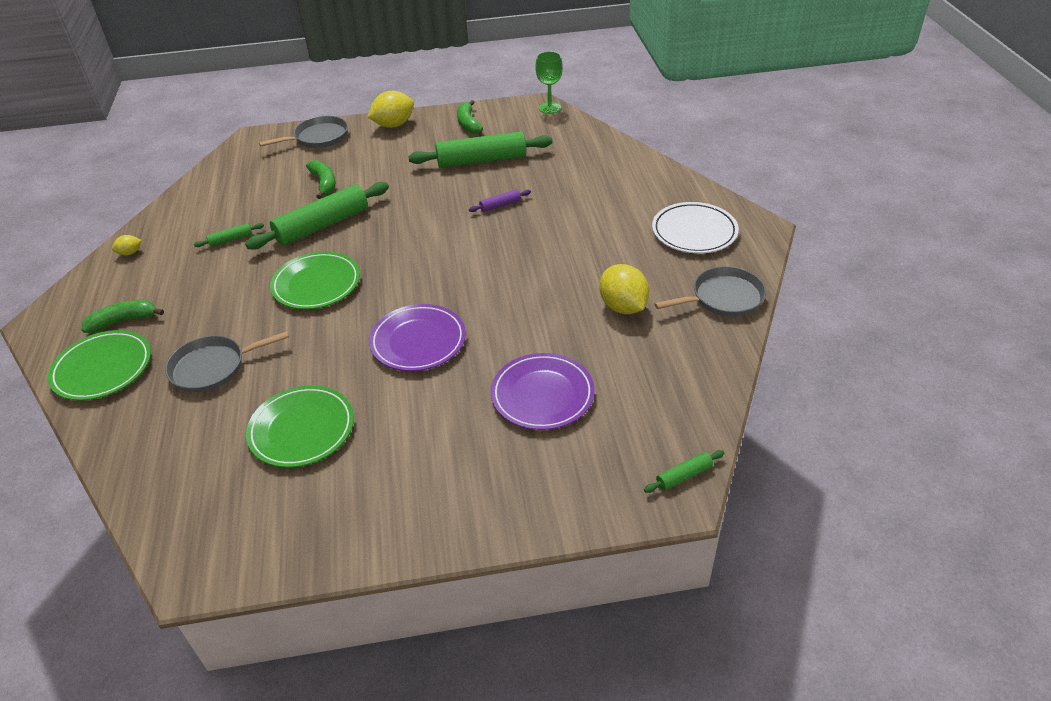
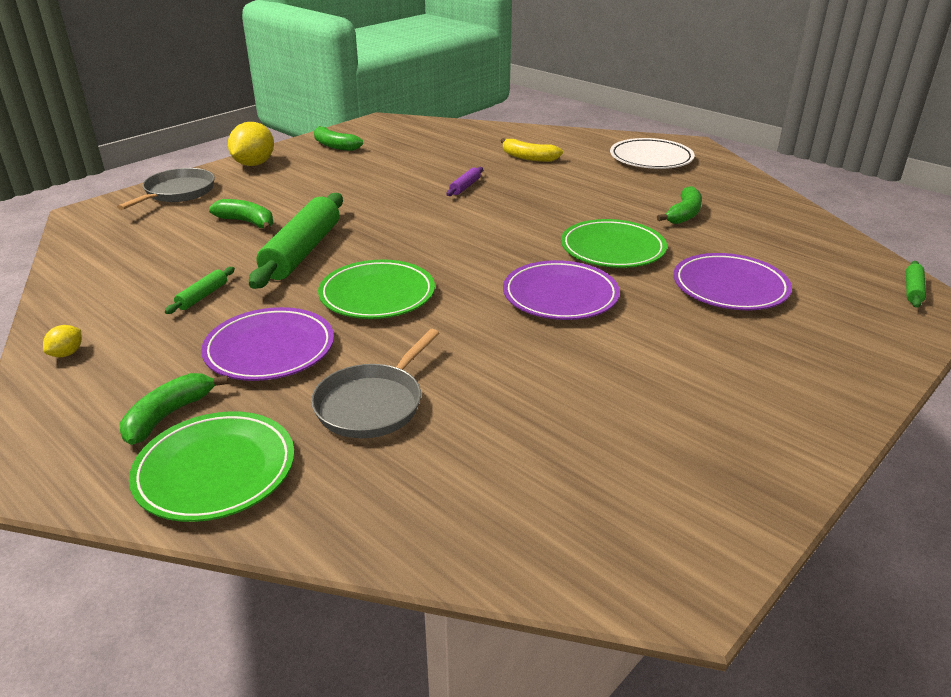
camera: 40 degrees left, 10 degrees down
green plate [246,385,354,468] -> green plate moved to [561,219,667,268]
green rolling pin [408,132,553,168] -> none
green goblet [535,51,563,114] -> none
yellow lemon [599,264,649,314] -> green banana [657,186,702,224]
grey pan [654,266,766,317] -> none
none -> purple plate [201,307,334,381]
none -> yellow banana [500,138,563,162]

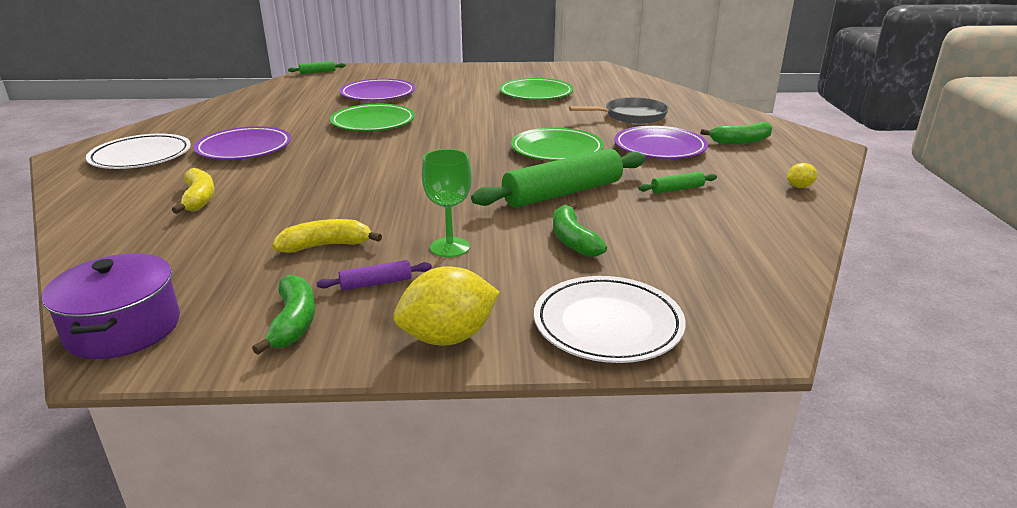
camera: 135 degrees left, 5 degrees down
grey pan [117,168,215,210] -> white plate [534,276,686,363]
green plate [129,411,294,522] -> green plate moved to [499,78,574,100]
purple rolling pin [446,167,483,196] -> purple rolling pin moved to [317,260,432,291]
purple plate [503,260,620,320] -> purple plate moved to [194,126,291,160]
green banana [657,186,702,224] -> none
none -> purple pot [42,253,180,359]
none -> yellow banana [272,219,382,253]
none -> green goblet [422,149,472,257]

